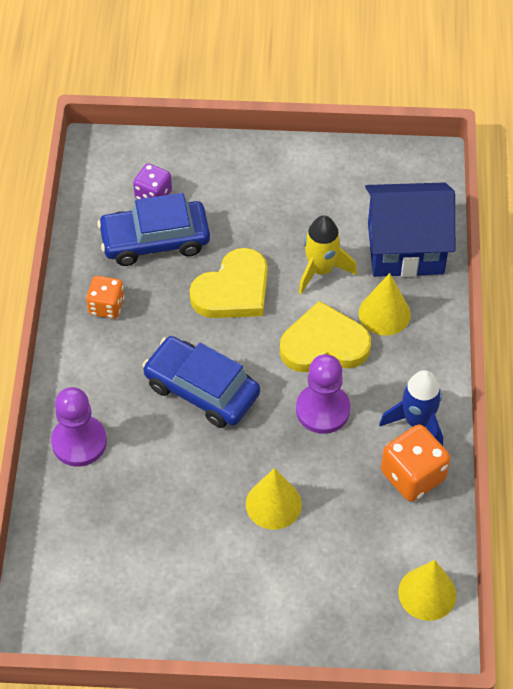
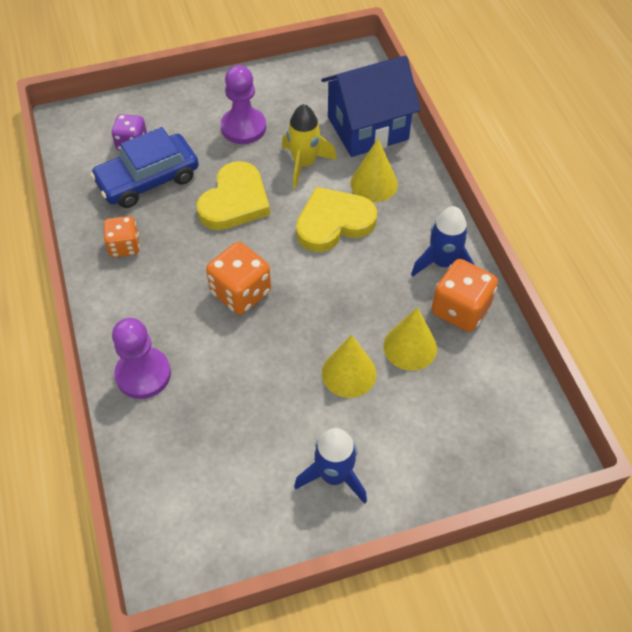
camera: 20 degrees left, 0 degrees up
blue car [142,336,260,428] -> orange dice [206,242,271,315]
purple pawn [296,354,350,434] -> purple pawn moved to [221,65,266,144]
yellow cone [398,560,456,621] -> yellow cone moved to [384,307,437,371]
none -> blue rocket [294,428,367,504]

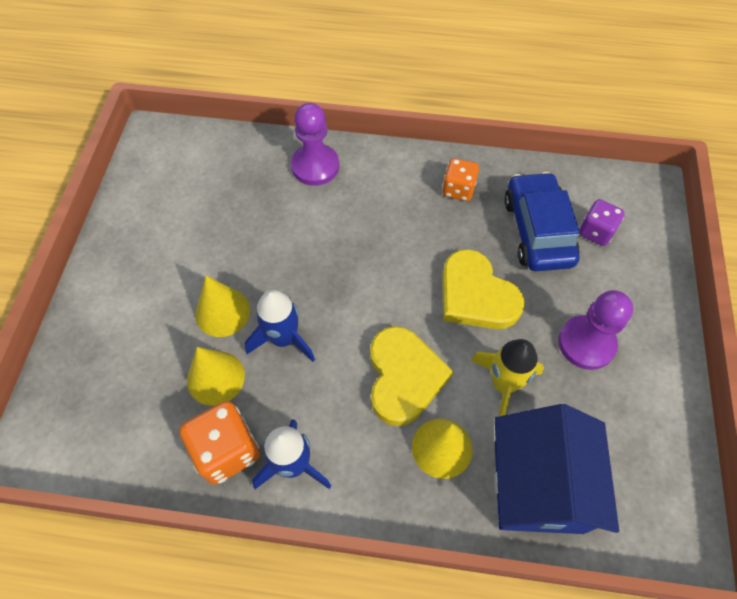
camera: 115 degrees right, 5 degrees up
orange dice [206,242,271,315] -> none
blue rocket [294,428,367,504] -> blue rocket moved to [245,290,315,362]

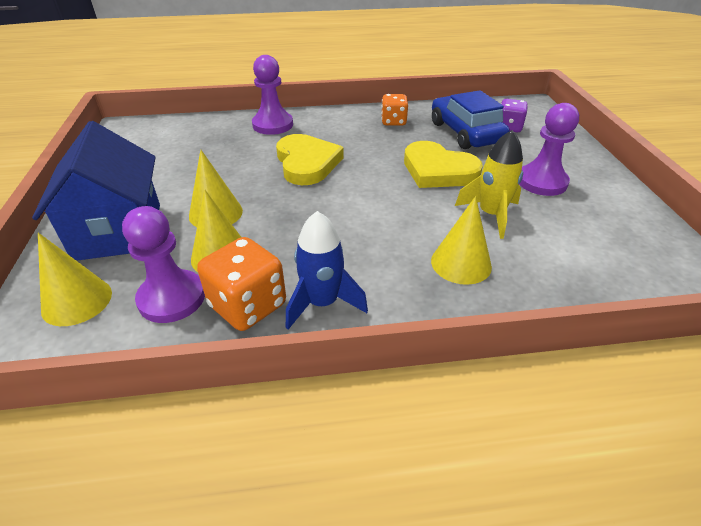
camera: 15 degrees left, 20 degrees down
blue rocket [245,290,315,362] -> none
yellow heart [370,326,453,426] -> yellow heart moved to [276,134,344,185]
blue house [494,404,619,534] -> blue house moved to [32,121,160,261]
none -> yellow cone [38,233,112,326]
none -> purple pawn [122,206,205,323]

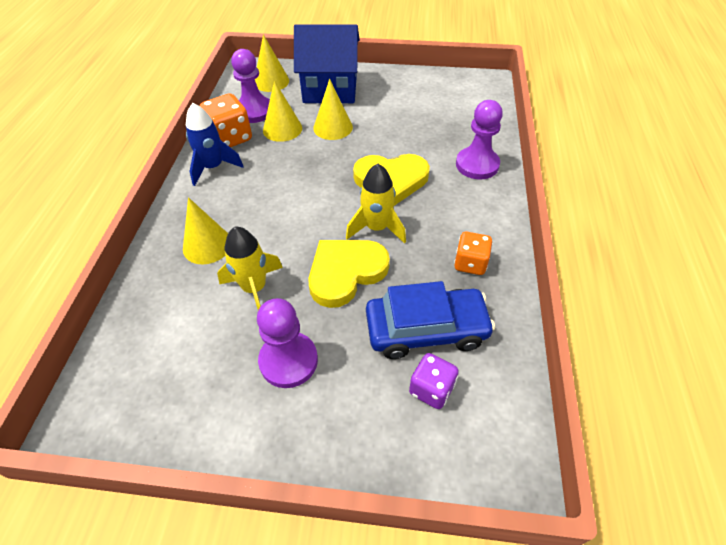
camera: 105 degrees right, 10 degrees up
none -> yellow rocket [346,164,406,244]

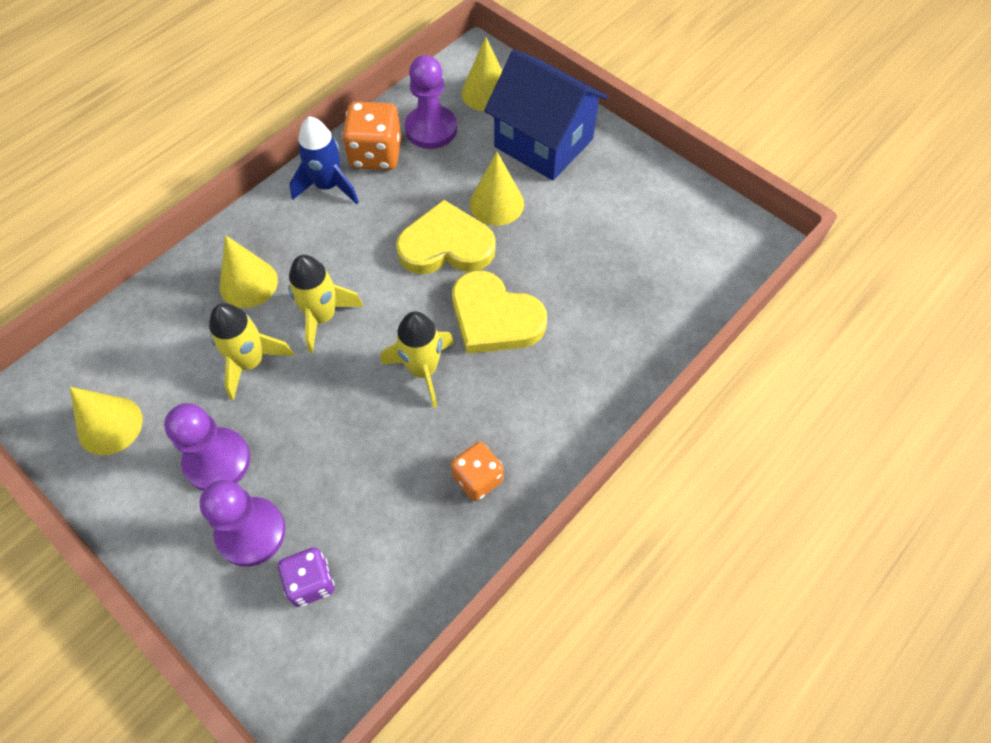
camera: 35 degrees right, 10 degrees up
yellow cone [263,80,302,142] -> yellow cone moved to [70,387,143,455]
yellow heart [308,240,390,308] -> yellow heart moved to [396,200,496,274]
blue car [366,281,495,359] -> none
purple pawn [456,100,503,179] -> purple pawn moved to [200,480,286,567]
none -> yellow rocket [288,255,364,353]

